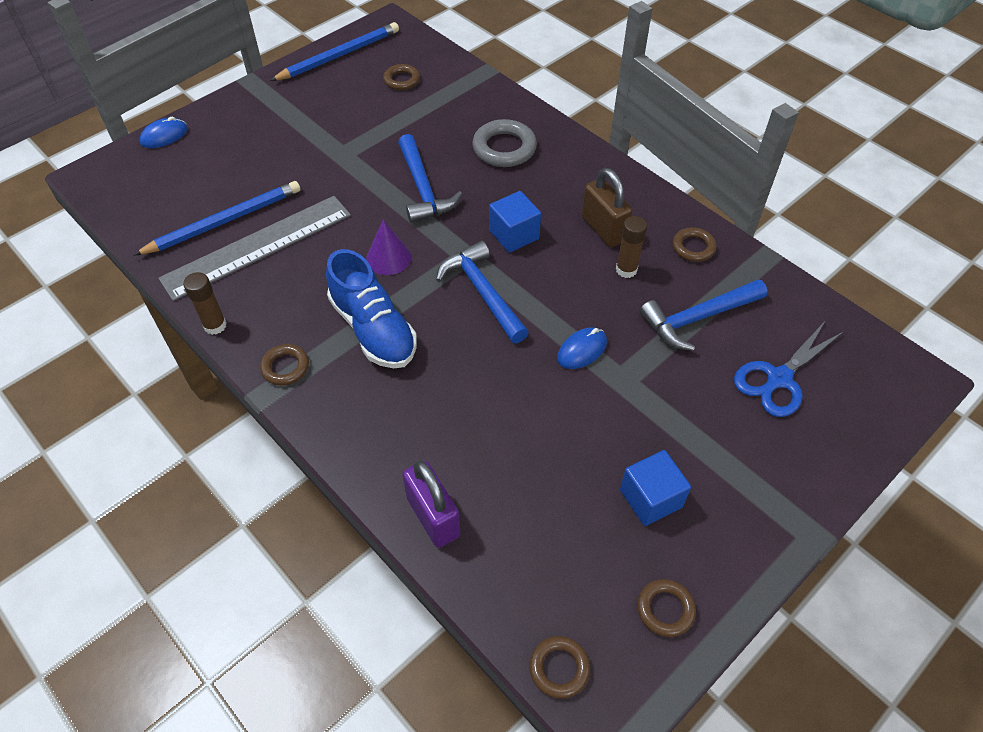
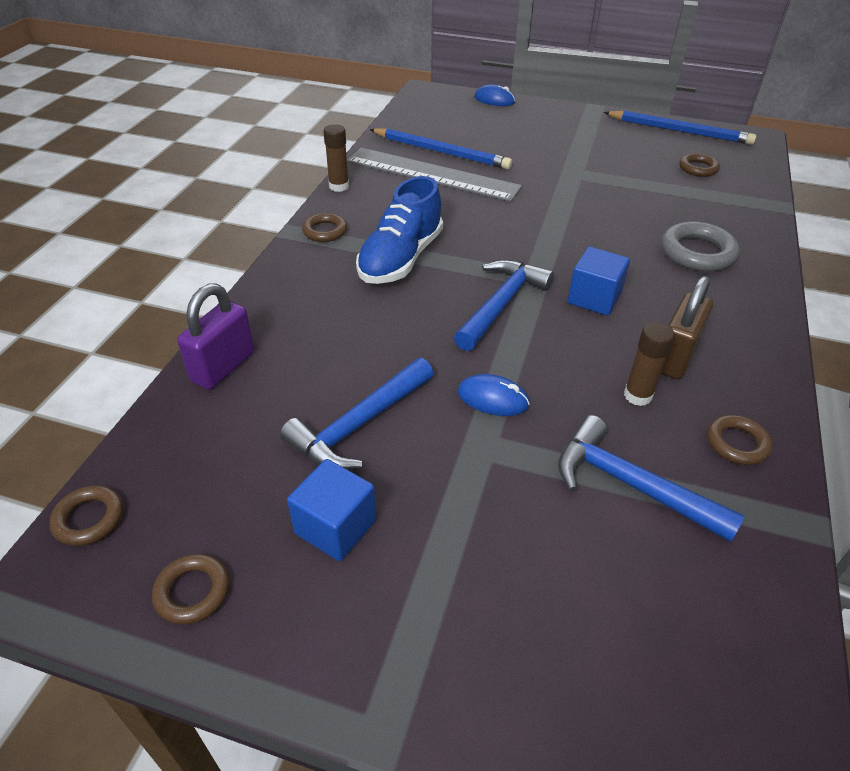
camera: 60 degrees right, 10 degrees down
purple cone [366,220,411,275] -> none
blue hammer [398,134,462,223] -> blue hammer moved to [280,358,434,470]
blue scissors [734,320,844,417] -> none

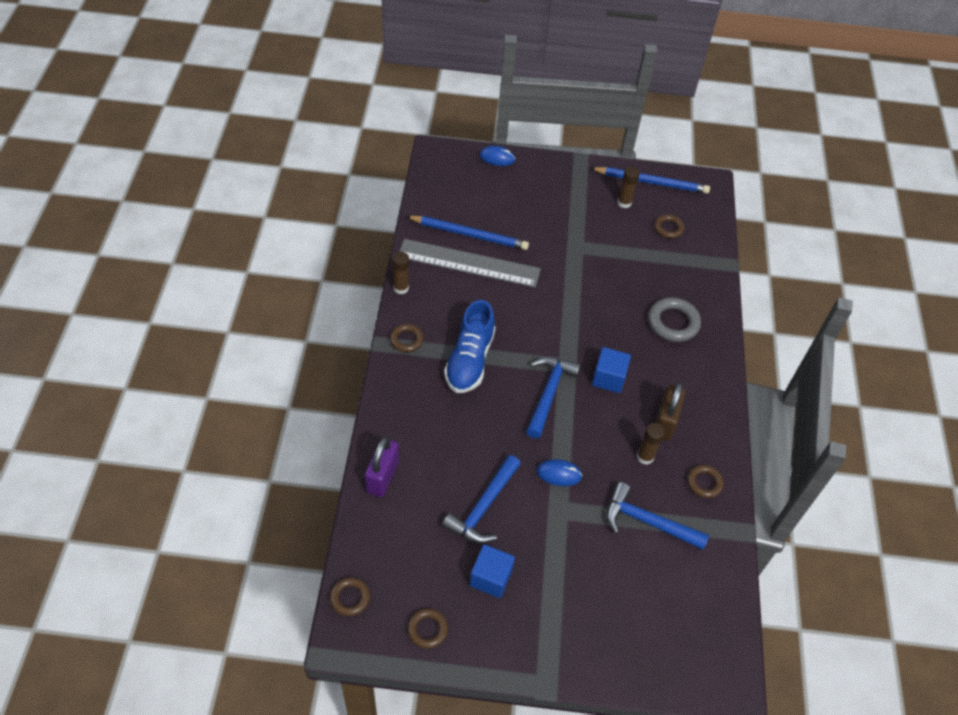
camera: 15 degrees left, 10 degrees up
none -> brown glue stick [617,166,640,208]

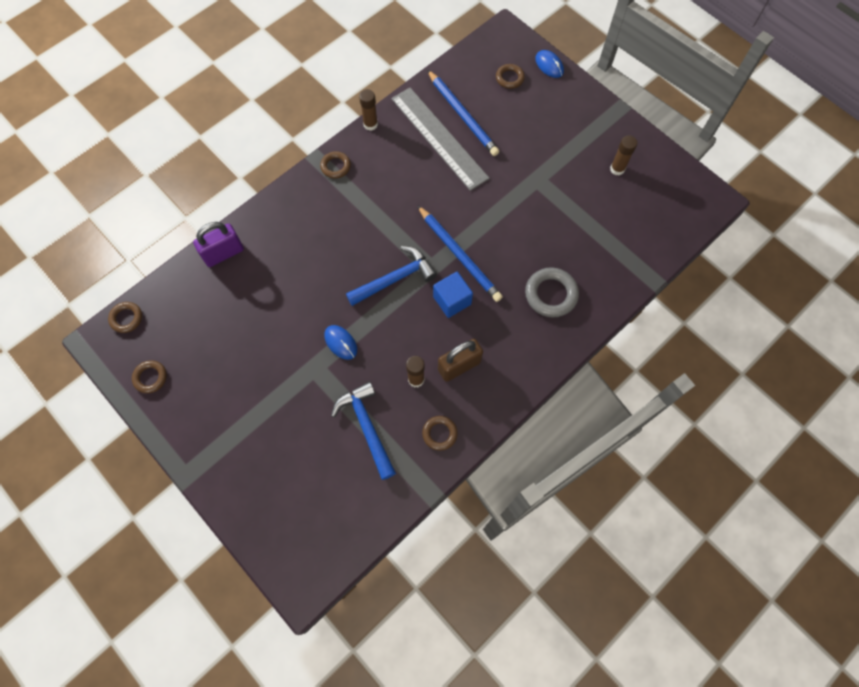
camera: 45 degrees right, 15 degrees up
blue hammer [442,455,521,544] -> none
blue shoe [444,300,496,393] -> none
blue cube [470,544,515,598] -> none
blue pencil [590,167,710,194] -> blue pencil moved to [417,205,503,302]
brown ring [654,214,684,238] -> brown ring moved to [496,64,525,89]

